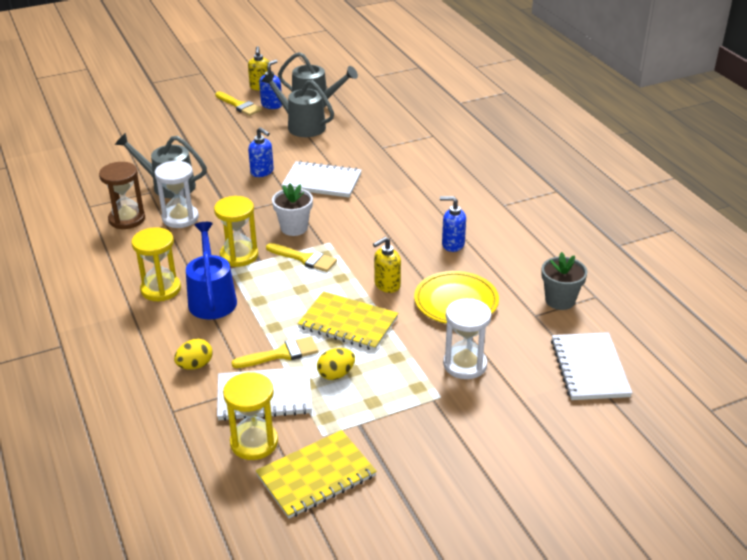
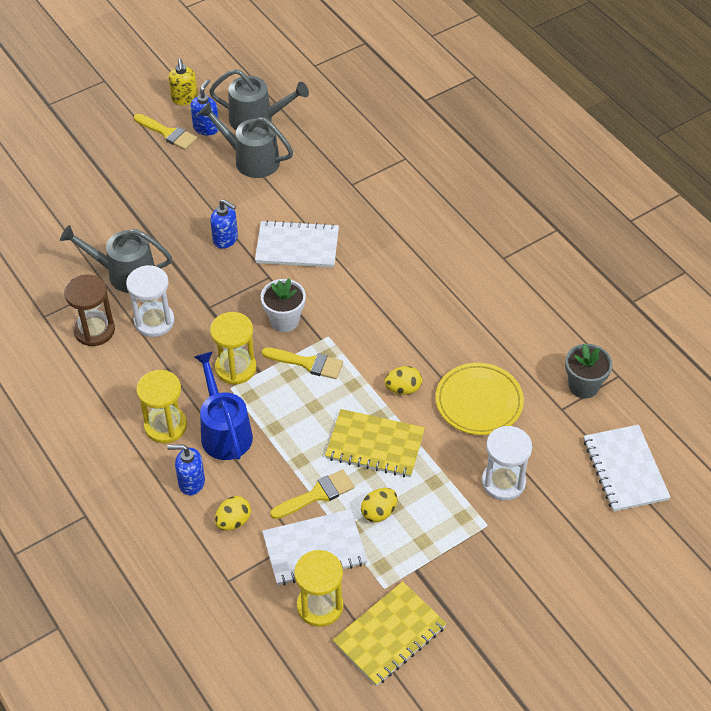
camera: 10 degrees left, 15 degrees up
yellow soap dispenser [373,237,401,293] -> yellow egg [385,366,422,395]
blue soap dispenser [440,196,466,252] -> blue soap dispenser moved to [167,444,205,496]

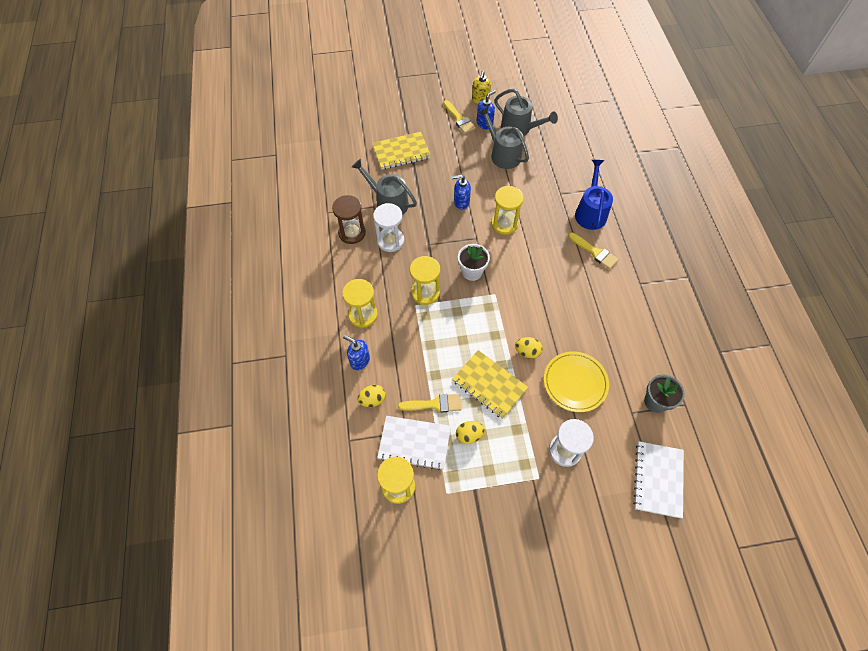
camera: 25 degrees right, 10 degrees up
blue watering can [194,351,253,460] -> blue watering can moved to [575,160,613,230]
blue soap dispenser [210,199,238,249] -> blue soap dispenser turned 120 degrees clockwise [452,175,471,210]
white notebook [255,220,339,268] -> yellow hourglass [491,186,524,235]
yellow brush [262,348,343,379] -> yellow brush moved to [568,233,619,269]
yellow notebook [333,581,447,686] -> yellow notebook moved to [372,132,431,170]

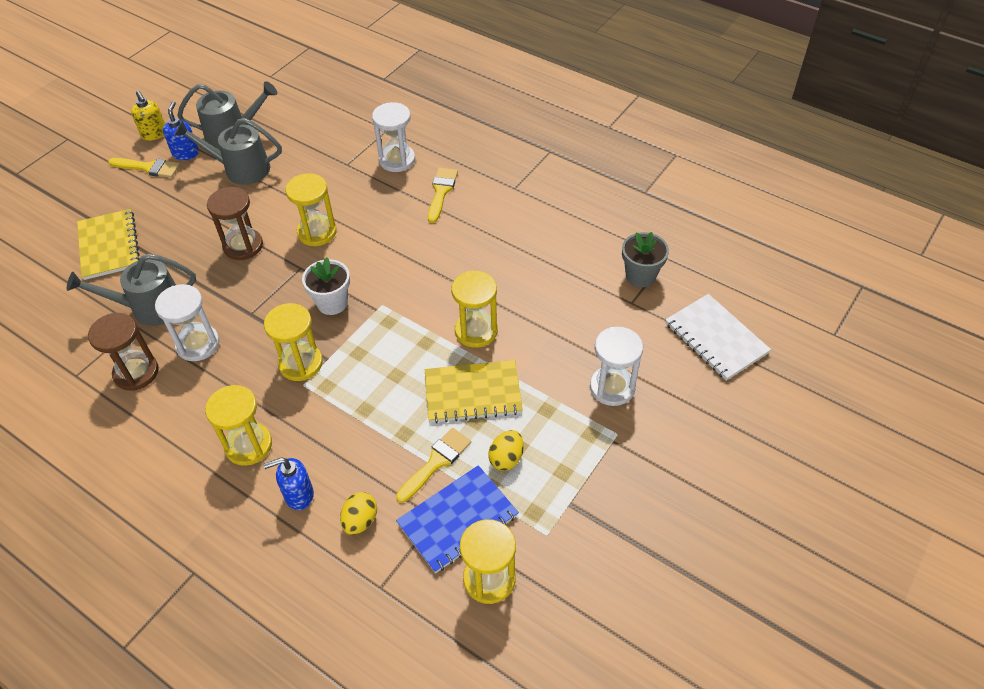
camera: 45 degrees left, 10 degrees down
yellow notebook [372,132,431,170] -> yellow notebook turned 45 degrees counterclockwise [77,209,139,280]
white notebook [377,416,451,470] -> blue notebook [396,465,519,573]
blue soap dispenser [452,175,471,210] -> brown hourglass [207,187,263,260]
yellow egg [515,337,543,359] -> yellow hourglass [451,271,498,348]
yellow plate [544,352,609,412] -> none
yellow brush [568,233,619,269] -> yellow brush turned 75 degrees counterclockwise [428,168,458,223]
blue watering can [575,160,613,230] -> white hourglass [372,102,415,172]

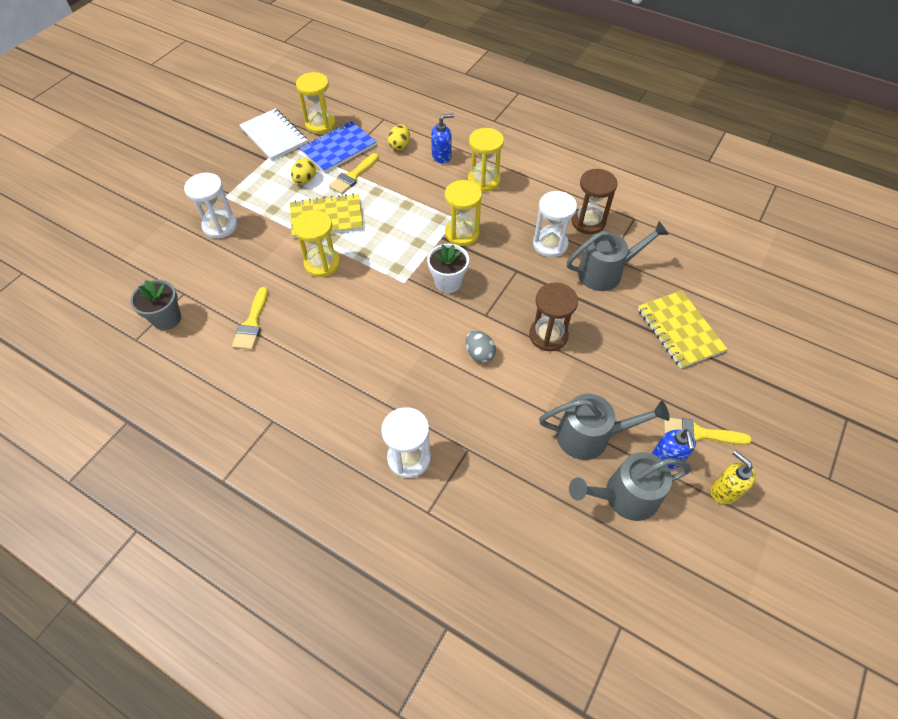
camera: 175 degrees right, 5 degrees up
yellow hourglass [285,173,337,246] -> grey egg [466,330,496,363]
yellow brush [428,168,458,223] -> yellow brush moved to [232,287,268,350]
white notebook [665,294,771,381] -> white notebook moved to [239,109,308,160]

